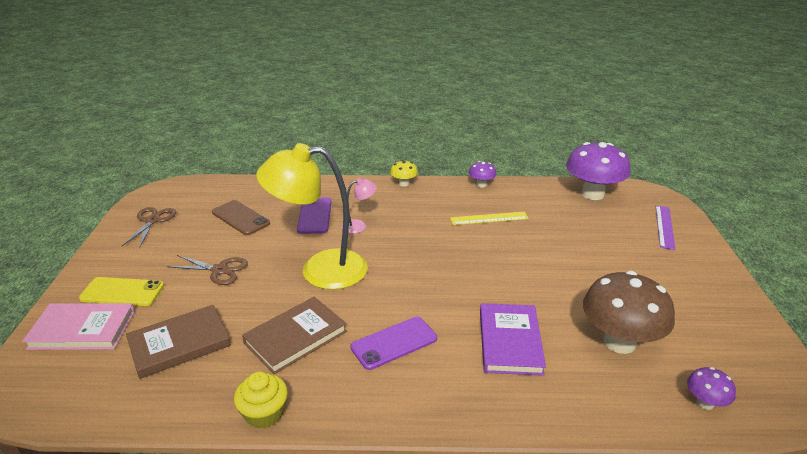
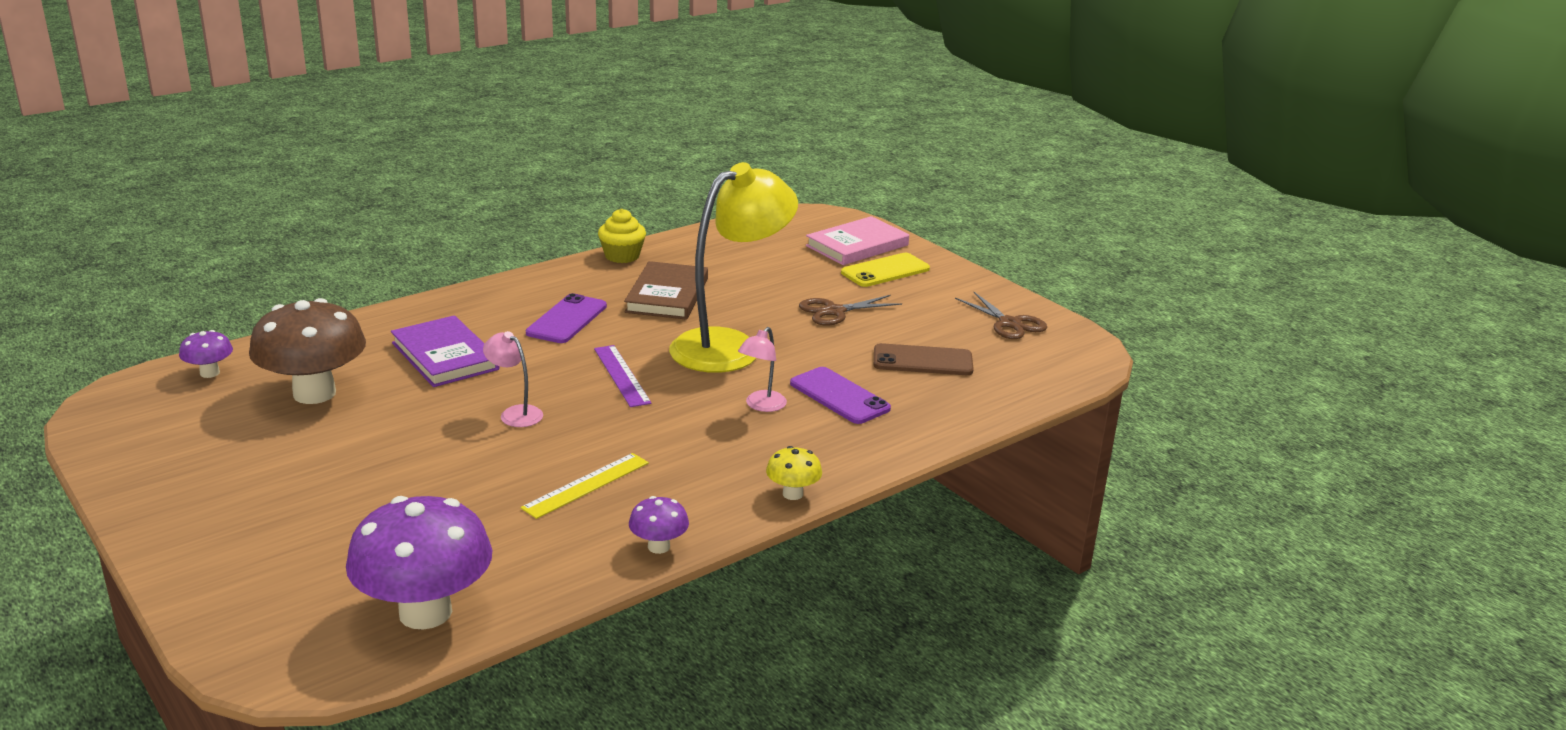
camera: 140 degrees right, 5 degrees down
brown book [126,305,231,379] -> none
purple ruler [656,206,675,250] -> purple ruler moved to [594,345,652,407]
none -> pink lamp [483,331,543,427]

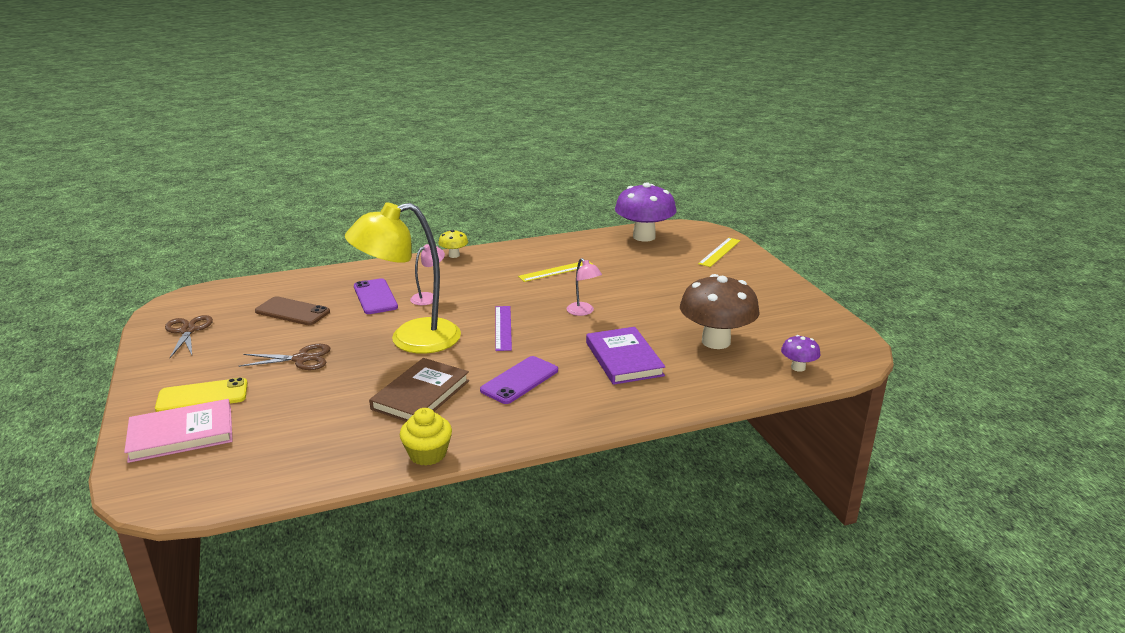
camera: 160 degrees left, 0 degrees up
purple mushroom [629,496,689,554] -> none
none -> yellow ruler [698,238,741,267]

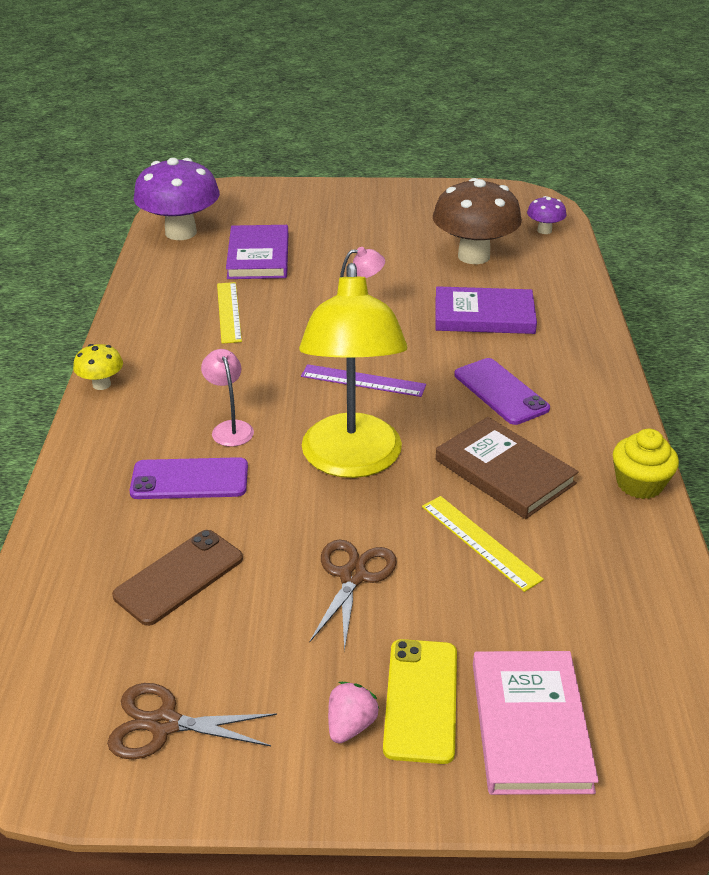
camera: 70 degrees left, 10 degrees up
yellow ruler [698,238,741,267] -> yellow ruler moved to [422,496,544,592]
none -> purple book [226,225,288,279]
none -> pink strawberry [328,682,379,743]

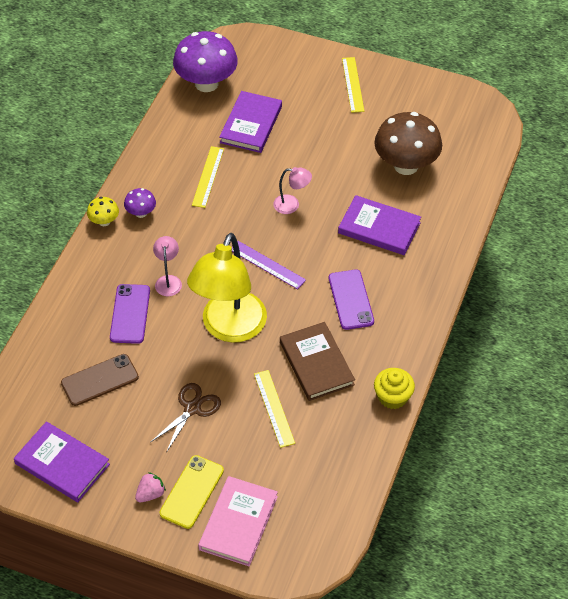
camera: 20 degrees right, 15 degrees up
brown scissors [107,683,277,759] -> purple book [14,421,110,502]
purple phone [129,457,248,499] -> purple phone turned 75 degrees clockwise [110,284,150,344]
purple mushroom [527,196,567,234] -> purple mushroom moved to [124,188,156,218]
none -> yellow ruler [342,57,364,113]

